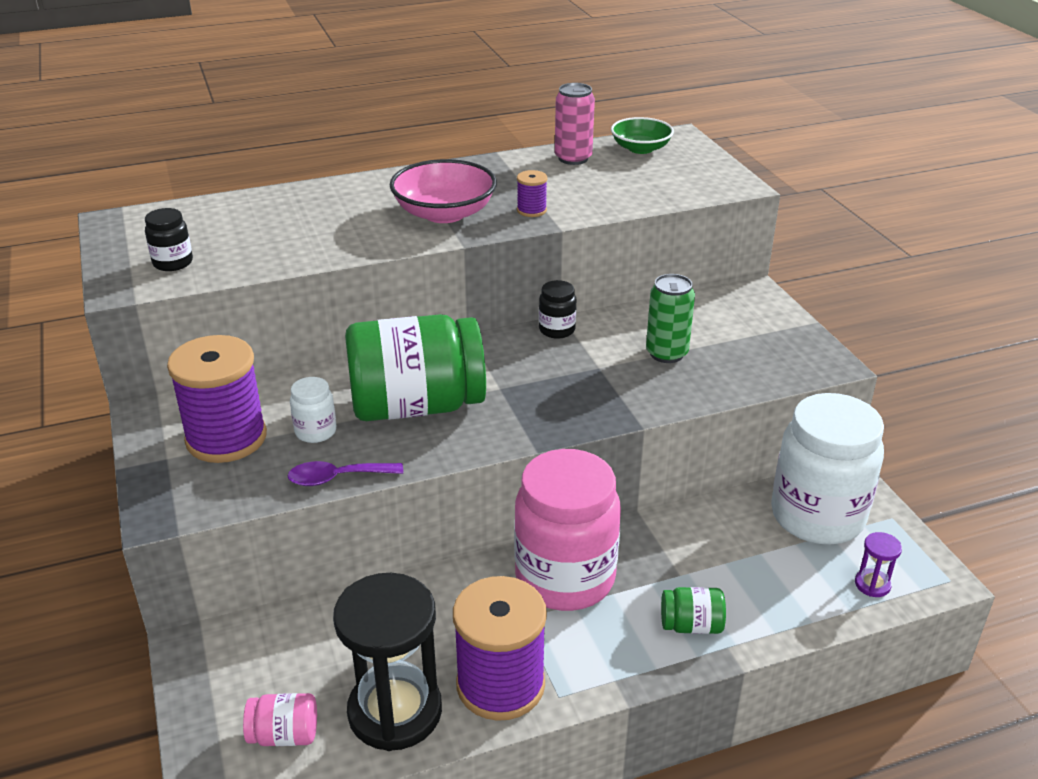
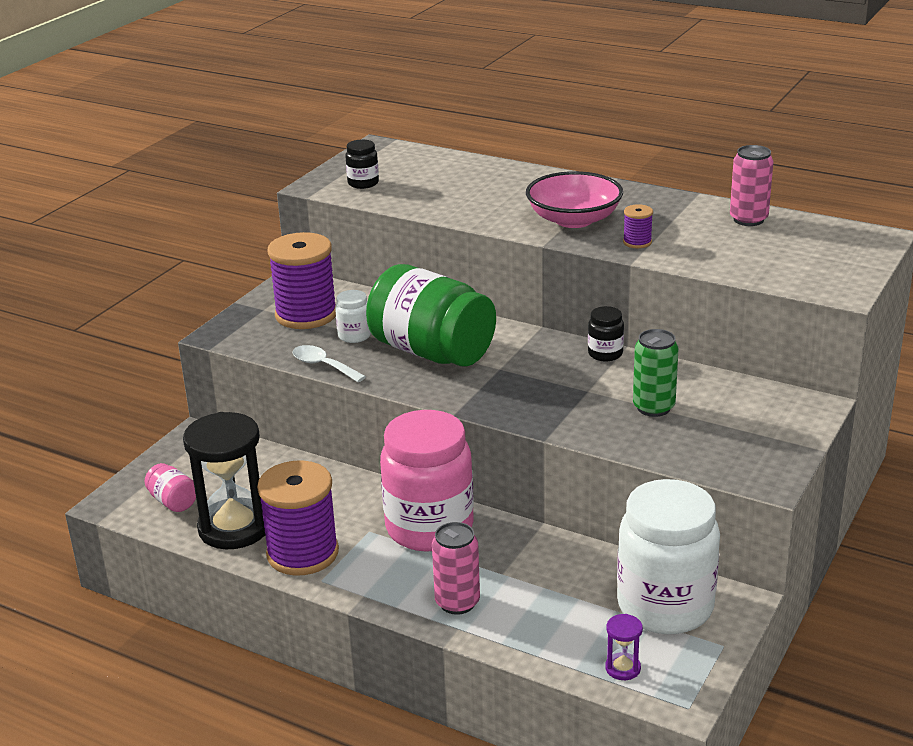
camera: 50 degrees right, 5 degrees down
purple spoon [288,461,403,486] -> white spoon [292,345,366,382]
green bowl [611,117,674,154] -> none
green jar [661,587,726,634] -> pink can [432,522,480,615]

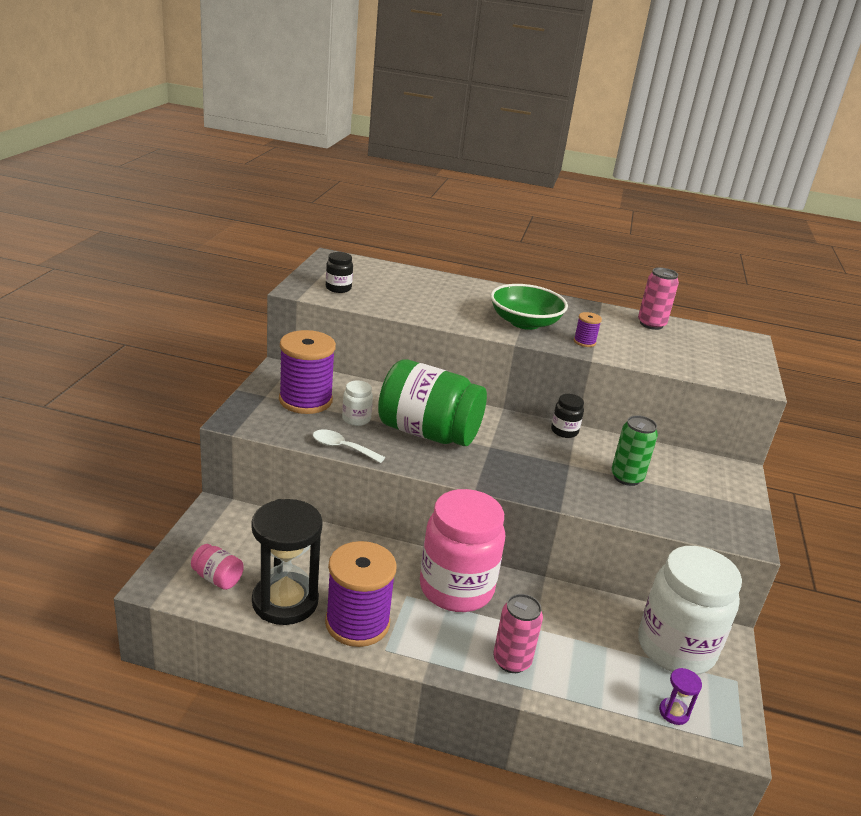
camera: 20 degrees left, 0 degrees up
pink bowl [526,171,623,228] -> green bowl [490,284,568,330]

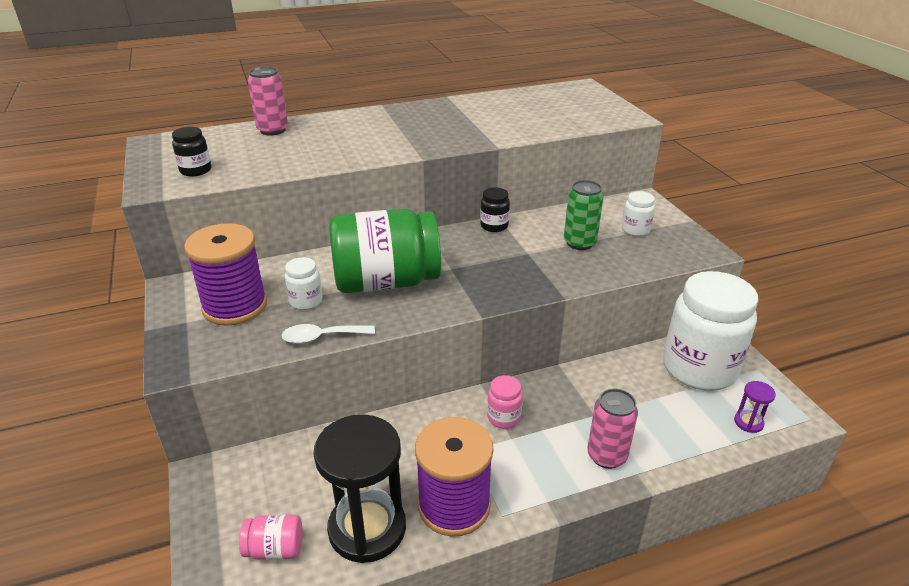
camera: 30 degrees left, 5 degrees up
pink jar [420,489,505,612] -> pink jar [487,375,523,429], size x0.42
green bowl [490,284,568,330] -> none
purple spool [574,312,602,347] -> none
pink can [638,268,679,330] -> pink can moved to [248,67,288,136]
none -> white jar [622,191,655,236]

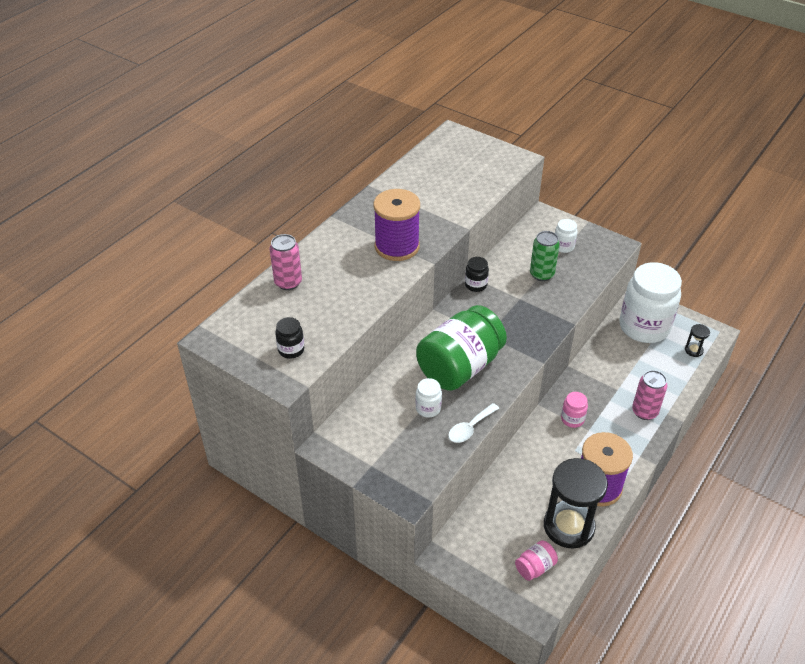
camera: 35 degrees left, 10 degrees up
purple spool [184,223,267,326] -> purple spool moved to [373,189,420,261]
purple hourglass [734,381,776,433] -> black hourglass [685,324,710,357]

